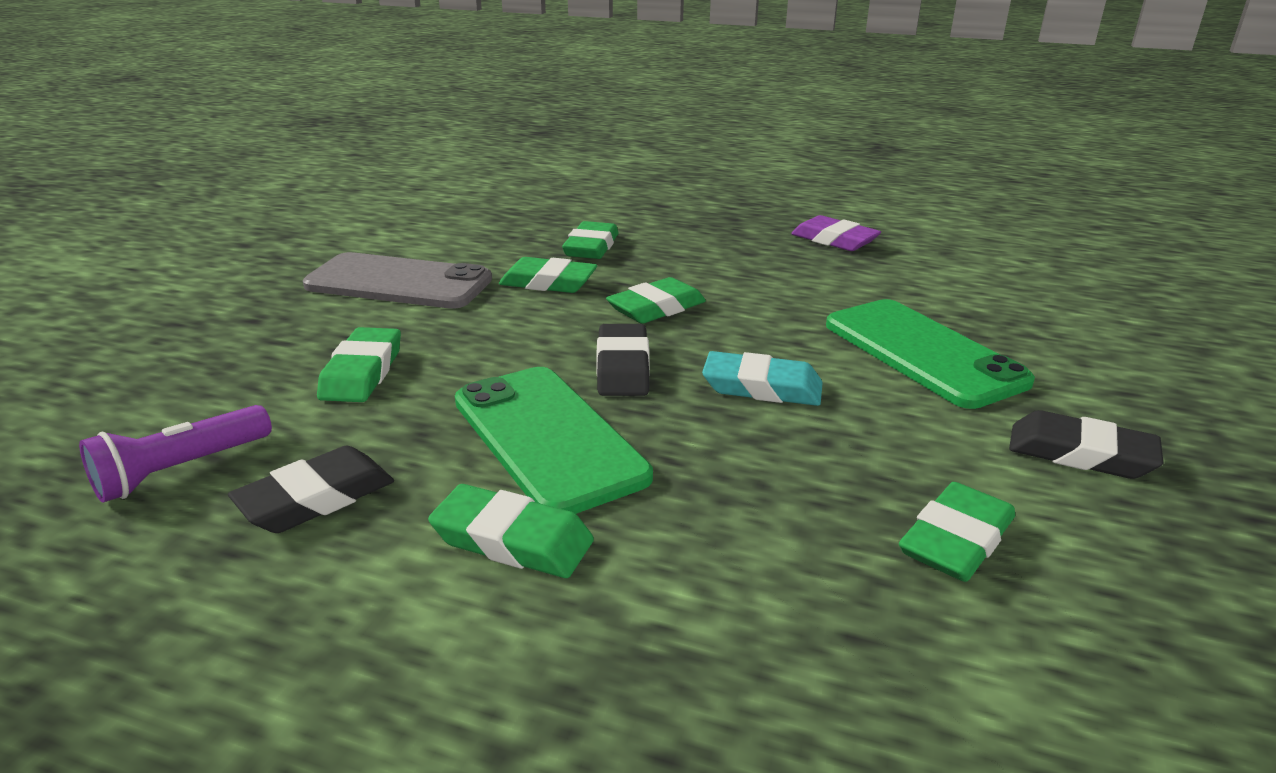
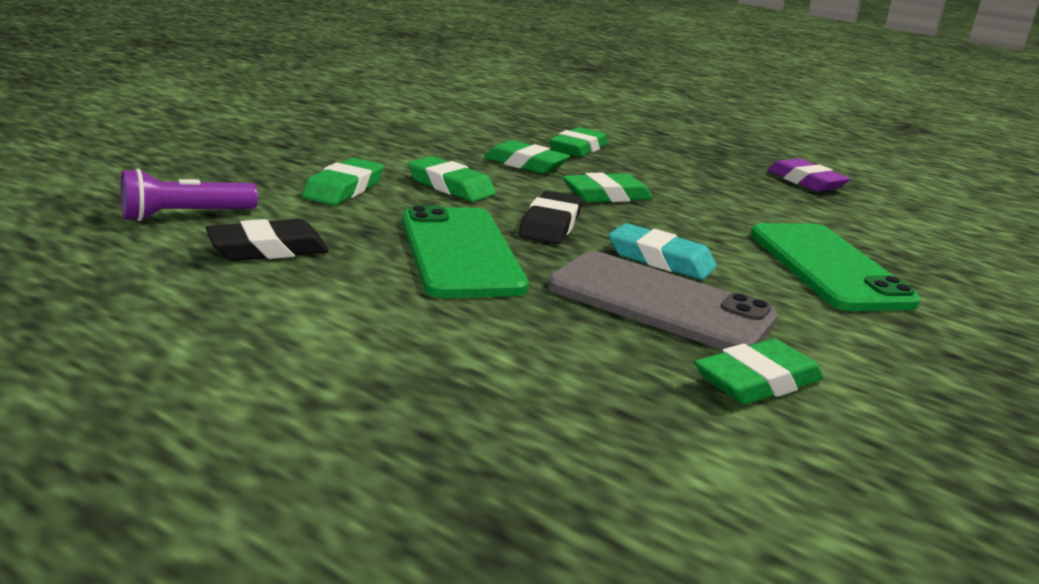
camera: 15 degrees right, 5 degrees down
grey phone [303,252,492,309] -> grey phone moved to [547,251,778,350]
green eraser [428,484,594,578] -> green eraser moved to [408,156,496,202]
black eraser [1009,410,1163,479] -> none

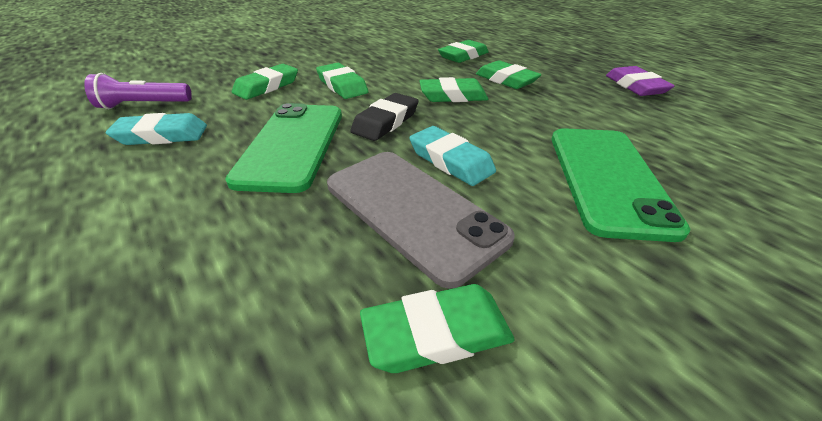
camera: 20 degrees right, 15 degrees up
black eraser [206,219,329,261] -> turquoise eraser [106,113,207,145]
green eraser [484,140,570,174] -> green eraser moved to [476,60,542,89]

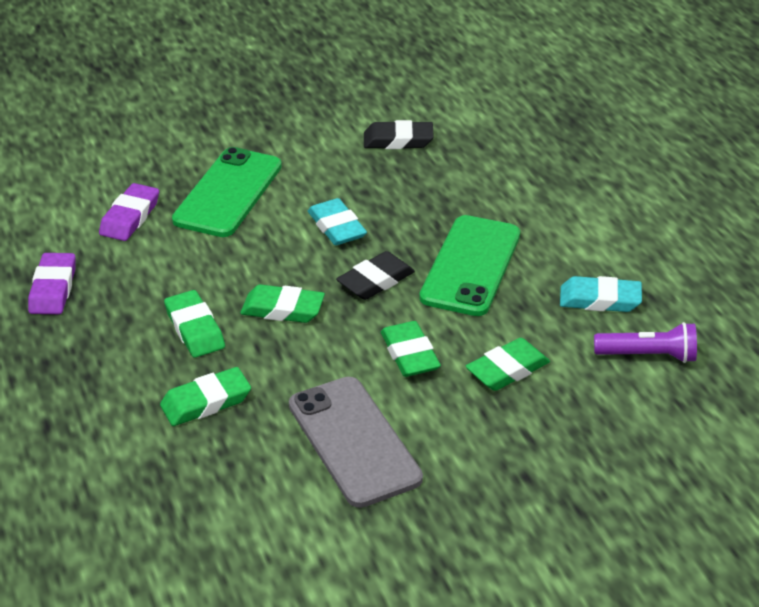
camera: 165 degrees left, 0 degrees up
grey phone [327,152,515,289] -> grey phone moved to [289,377,423,508]
green eraser [360,284,515,373] -> black eraser [364,120,434,149]
none -> purple eraser [99,183,159,241]

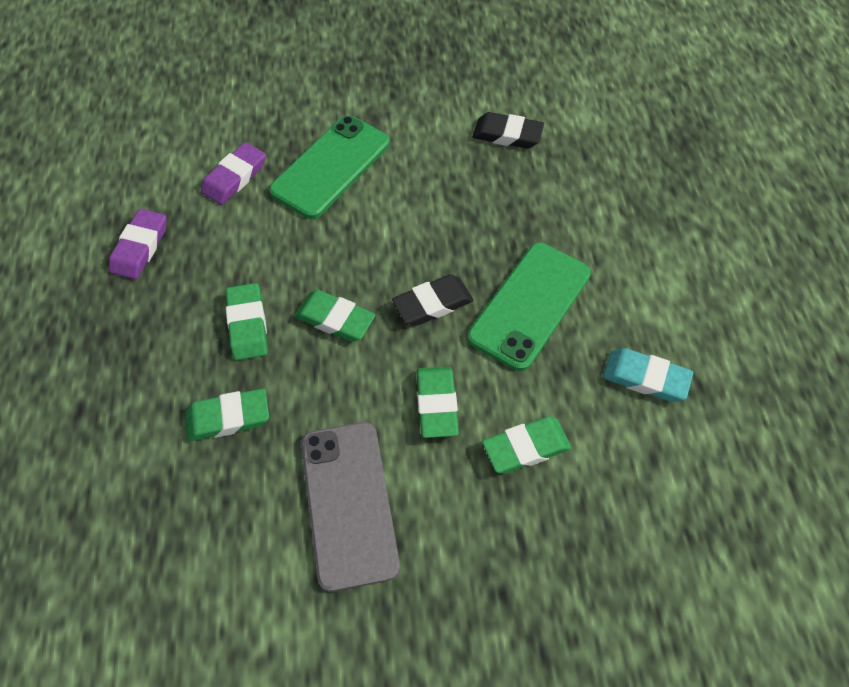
camera: 15 degrees right, 20 degrees up
turquoise eraser [308,198,367,245] -> none
purple flashlight [594,322,697,363] -> none

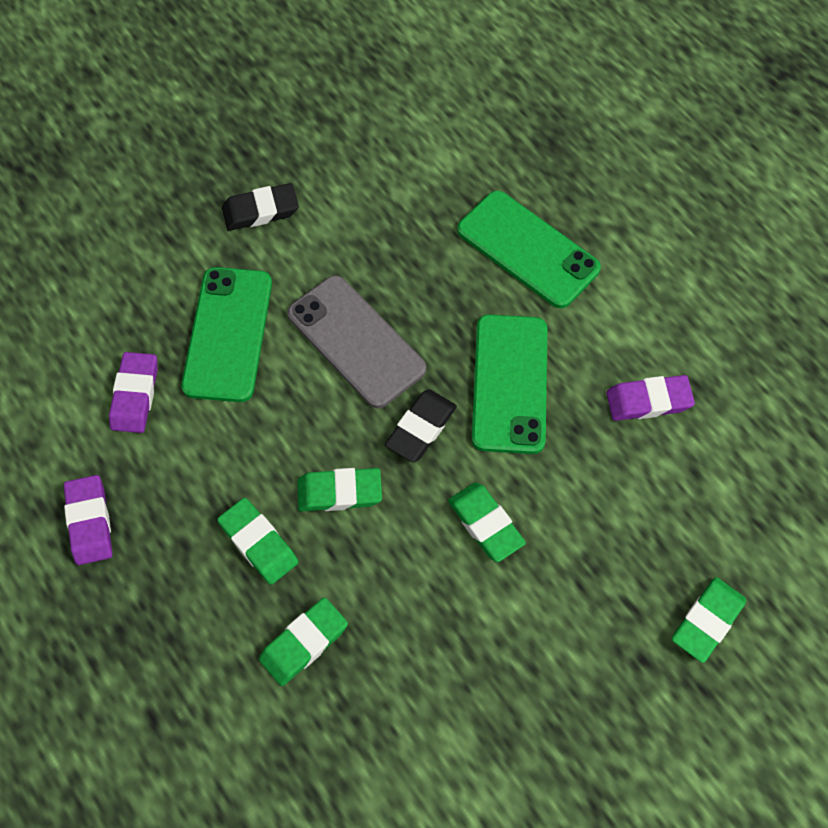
camera: 30 degrees left, 5 degrees up
grey phone [301,422,400,592] -> grey phone moved to [287,276,426,408]
black eraser [473,112,544,149] -> black eraser moved to [222,183,299,231]
green eraser [482,417,572,474] -> green eraser moved to [672,577,746,663]
turquoise eraser [603,348,693,402] -> purple eraser [606,375,695,421]
none -> green phone [457,191,601,308]

